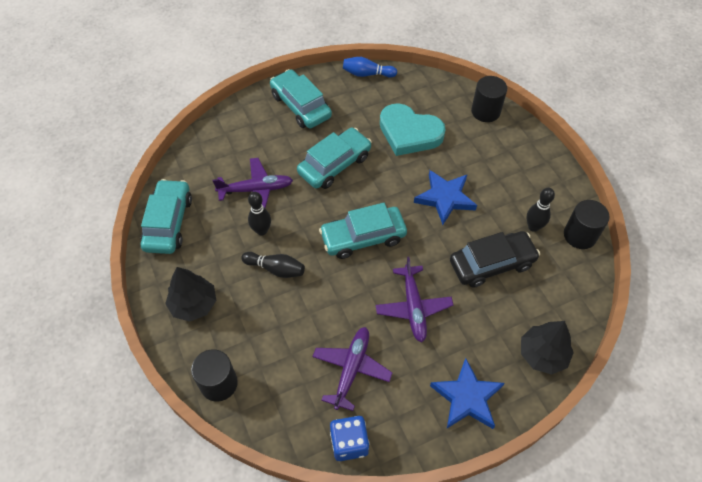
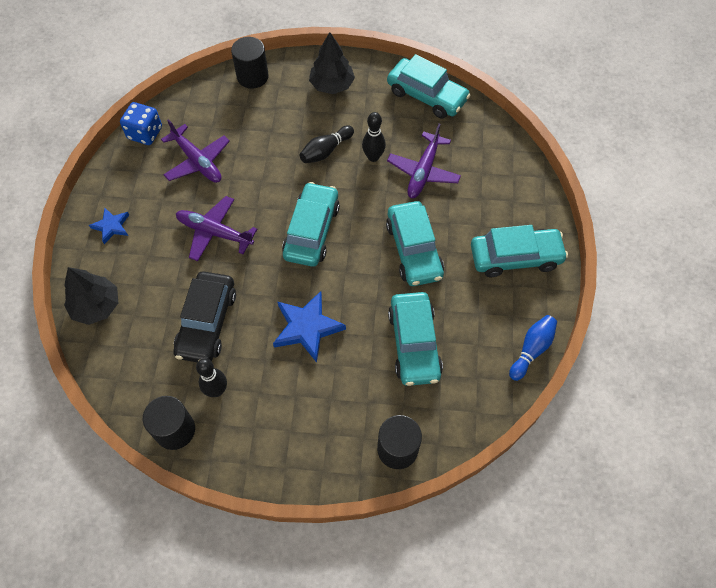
camera: 120 degrees right, 5 degrees up
turquoise heart [380,103,446,156] -> turquoise car [388,292,443,386]
blue star [430,358,504,429] -> blue star [89,208,129,244], size x0.58

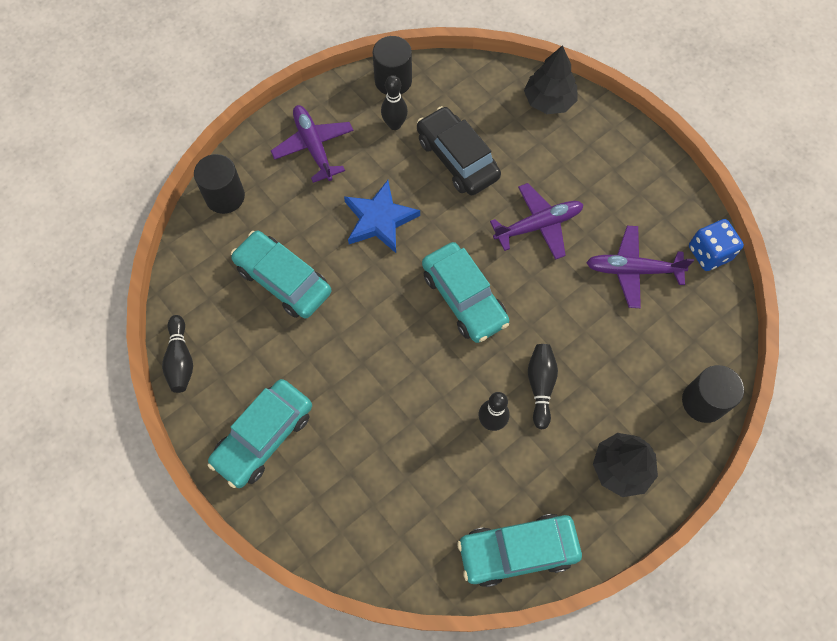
camera: 135 degrees right, 5 degrees up
blue star [89,208,129,244] -> none
turquoise car [386,201,444,286] -> none
purple plane [387,124,461,198] -> purple plane moved to [271,105,354,183]
blue bowling pin [509,315,557,381] -> black bowling pin [162,315,193,393]

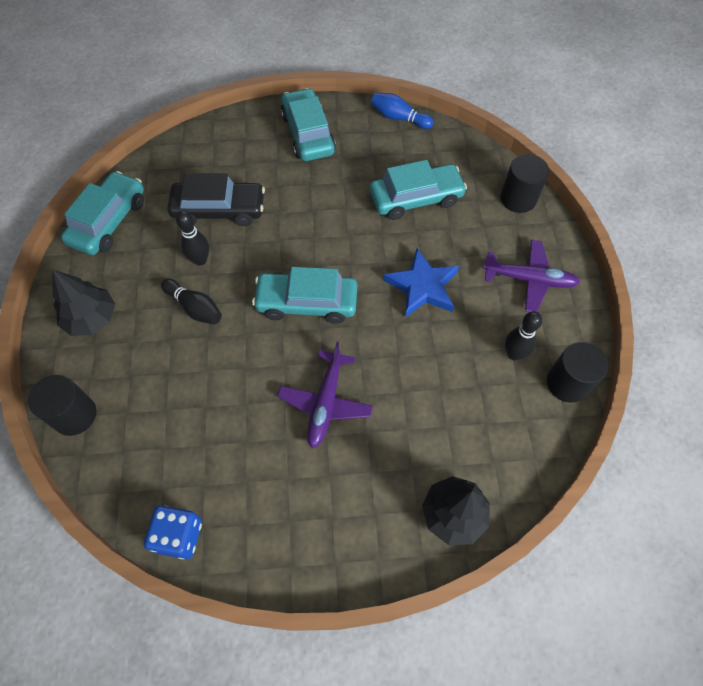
camera: 125 degrees right, 5 degrees down
black bowling pin [162,315,193,393] -> blue bowling pin [371,92,433,129]
black car [417,106,501,195] -> black car moved to [168,173,265,226]
purple plane [586,226,694,308] -> none

